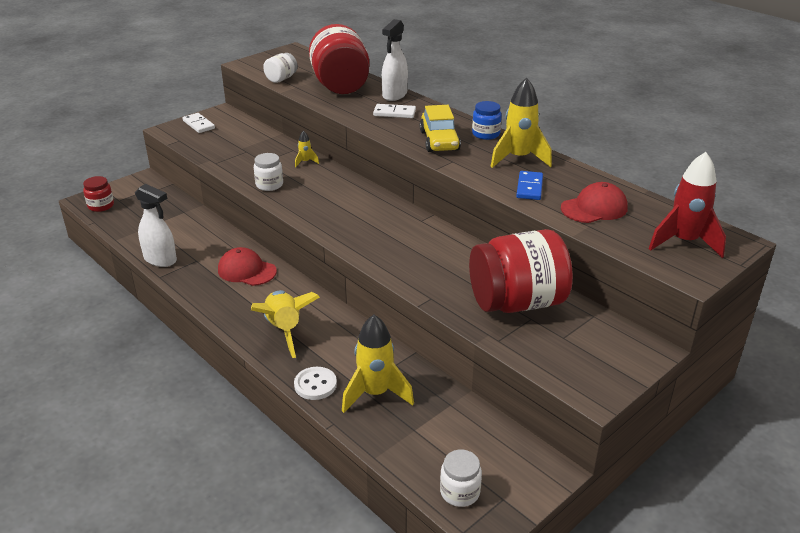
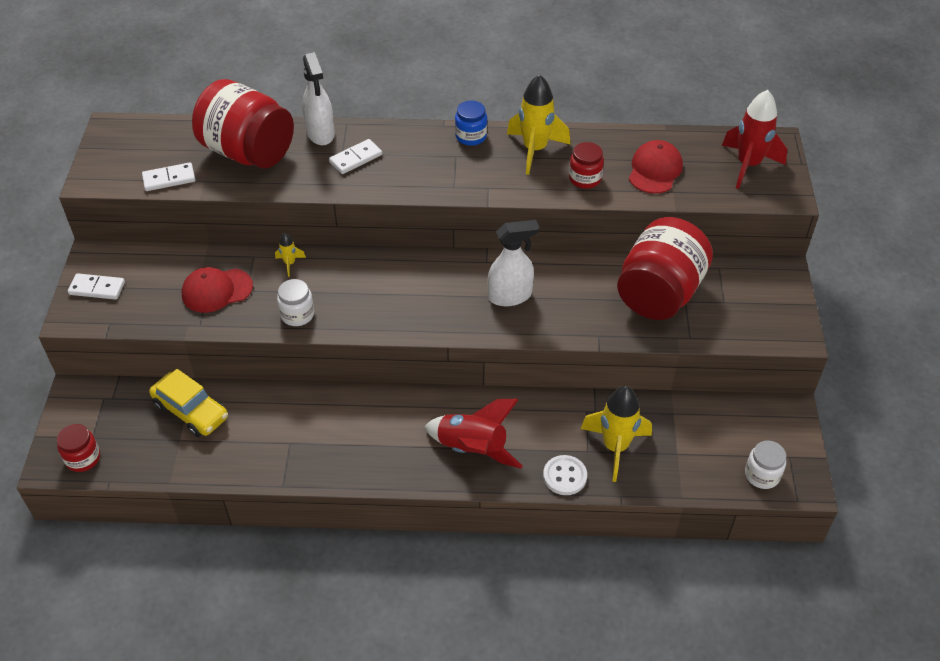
camera: 45 degrees left, 15 degrees up
white spray bottle [135,184,177,267] -> white spray bottle moved to [488,220,539,306]
red cap [218,247,277,286] -> red cap moved to [182,267,253,313]
yellow rocket [251,290,320,358] -> red rocket [424,399,522,469]
white jar [263,53,298,83] -> white domino [142,162,195,191]
yellow car [420,105,461,152] -> yellow car moved to [149,369,228,437]
blue domino [516,171,543,200] -> red jar [569,142,604,189]

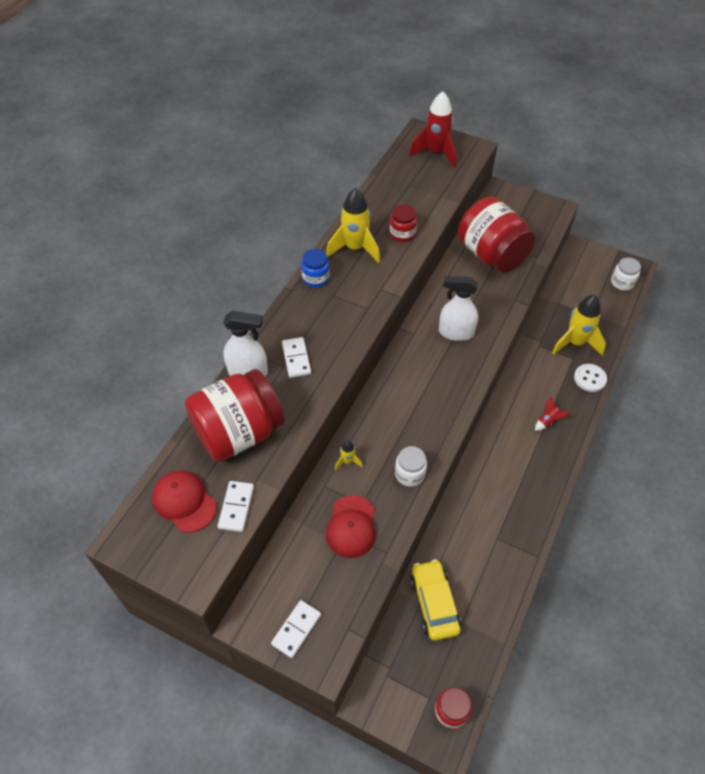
camera: 65 degrees left, 5 degrees up
yellow car [149,369,228,437] -> yellow car turned 75 degrees counterclockwise [410,559,461,641]
red rocket [424,399,522,469] -> red rocket [535,396,570,431], size x0.46
white spray bottle [488,220,539,306] -> white spray bottle turned 90 degrees counterclockwise [439,276,478,341]
red cap [629,140,683,194] -> red cap moved to [152,470,217,533]

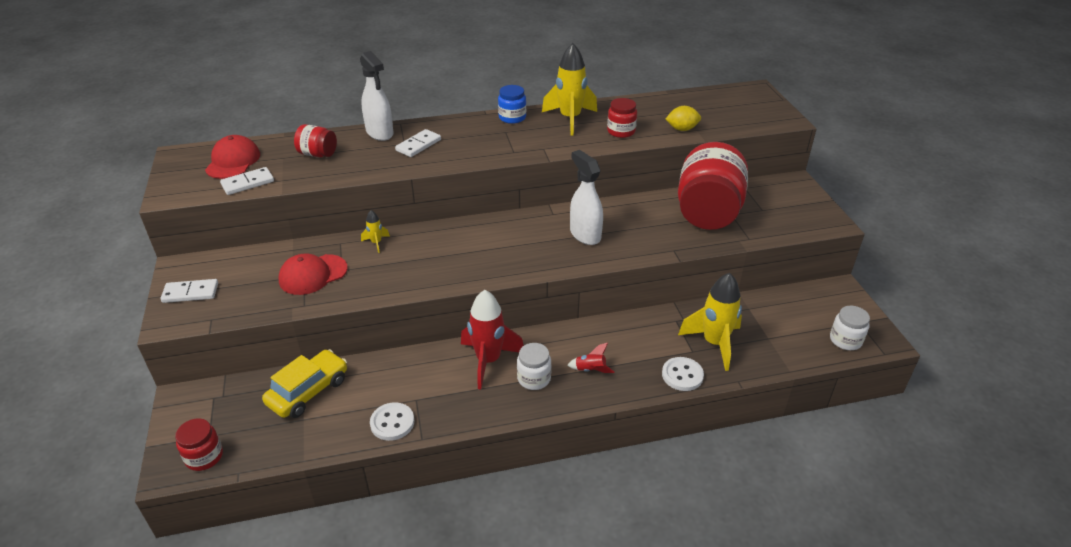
camera: 50 degrees right, 15 degrees down
red jar [185,369,285,462] -> red jar [294,124,337,157], size x0.46
white jar [395,446,427,487] -> white jar moved to [517,343,551,390]
red rocket [409,91,456,167] -> red rocket moved to [461,290,524,390]
none -> white button [370,402,414,441]
none -> yellow lemon [665,106,701,131]

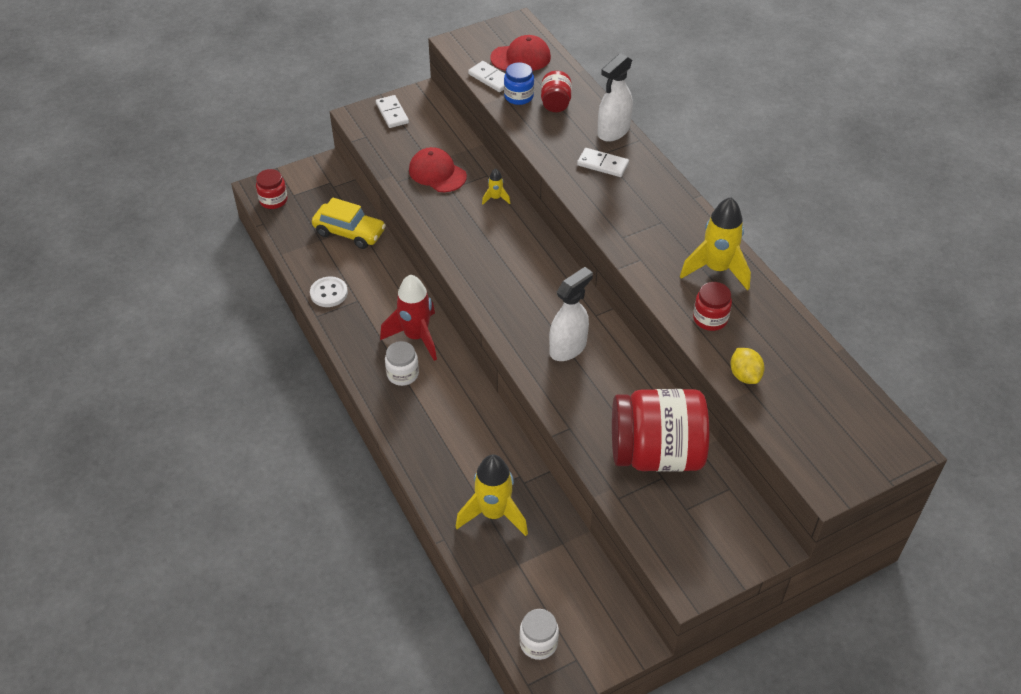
camera: 75 degrees right, 10 degrees up
blue jar [498,85,526,124] -> blue jar moved to [504,62,534,105]
red rocket [568,342,614,373] -> none
white button [662,357,704,391] -> none

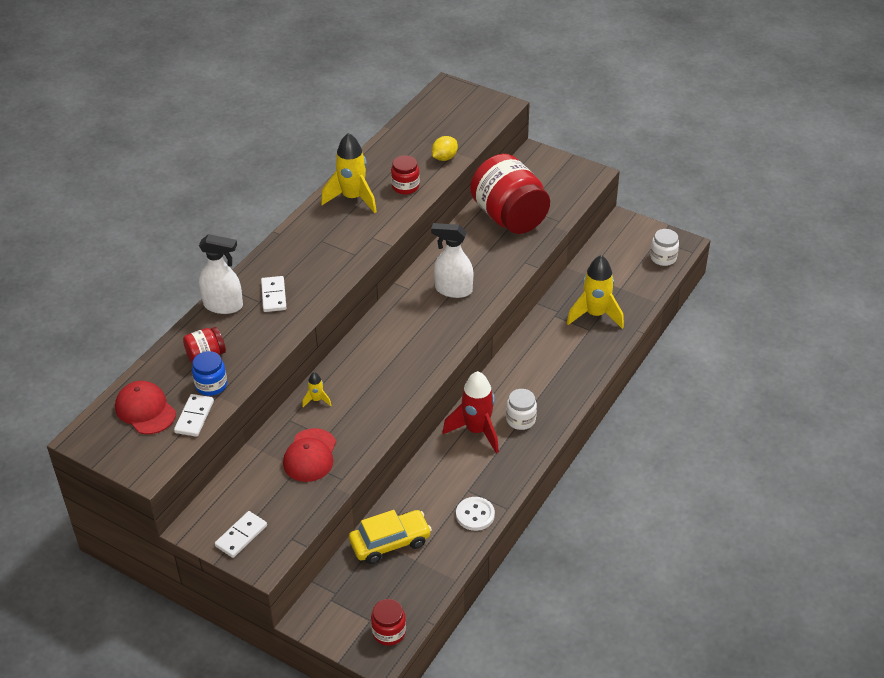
camera: 120 degrees left, 5 degrees down
yellow car [312,197,386,249] -> yellow car turned 75 degrees clockwise [349,510,432,564]

